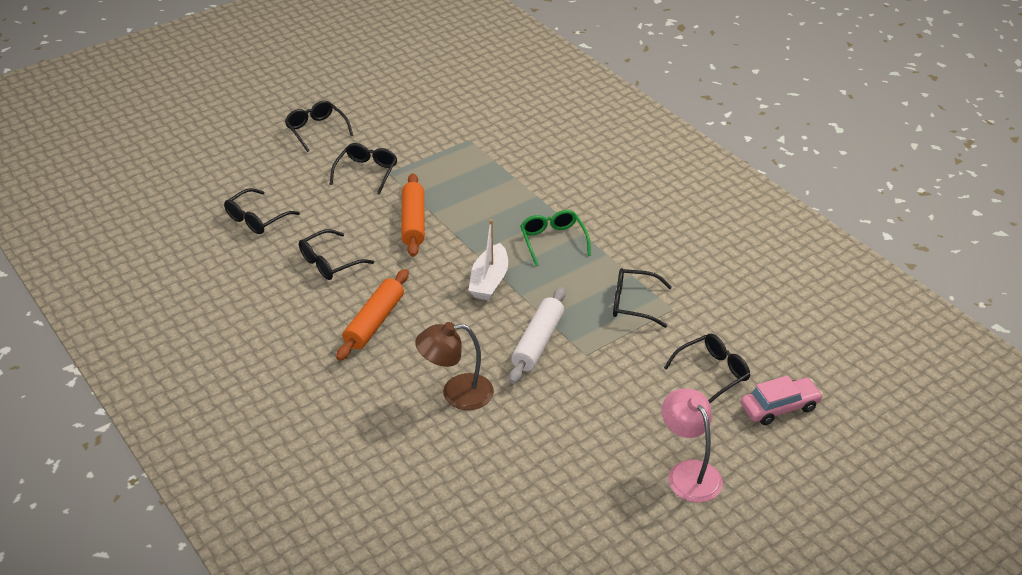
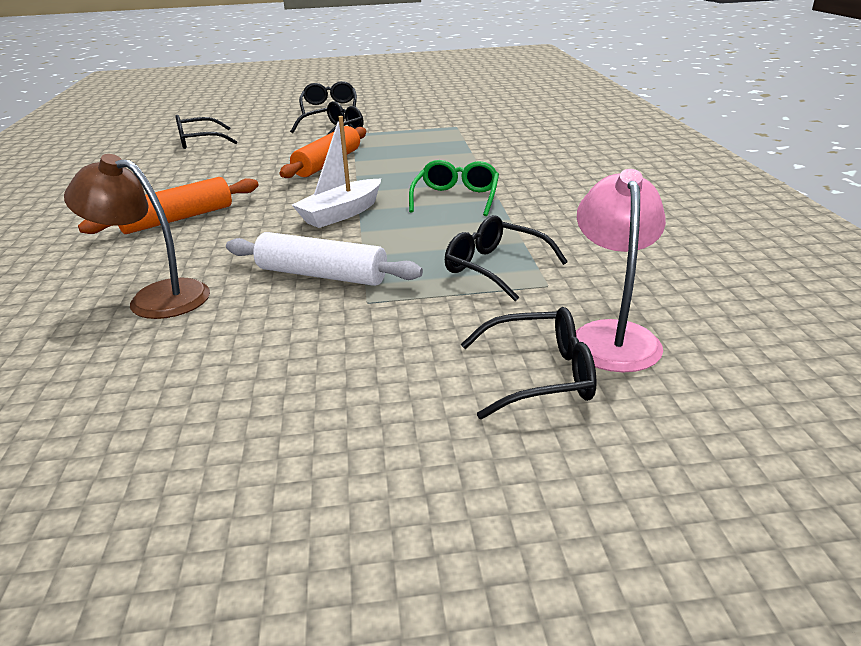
camera: 30 degrees right, 10 degrees down
black glasses [299,229,374,280] -> none
white rolling pin [509,287,566,384] -> white rolling pin turned 60 degrees clockwise [226,232,423,286]
pink lamp [662,389,723,502] -> pink lamp moved to [576,169,666,372]
pink car [741,375,823,425] -> none

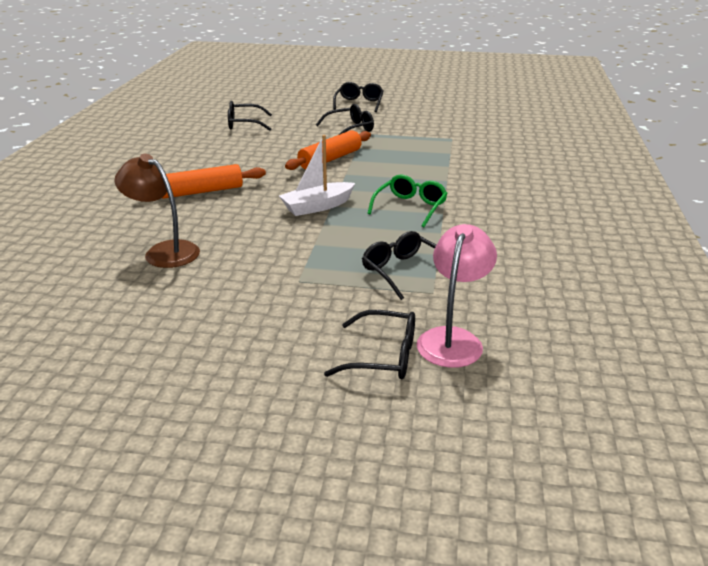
camera: 15 degrees right, 0 degrees up
white rolling pin [226,232,423,286] -> none

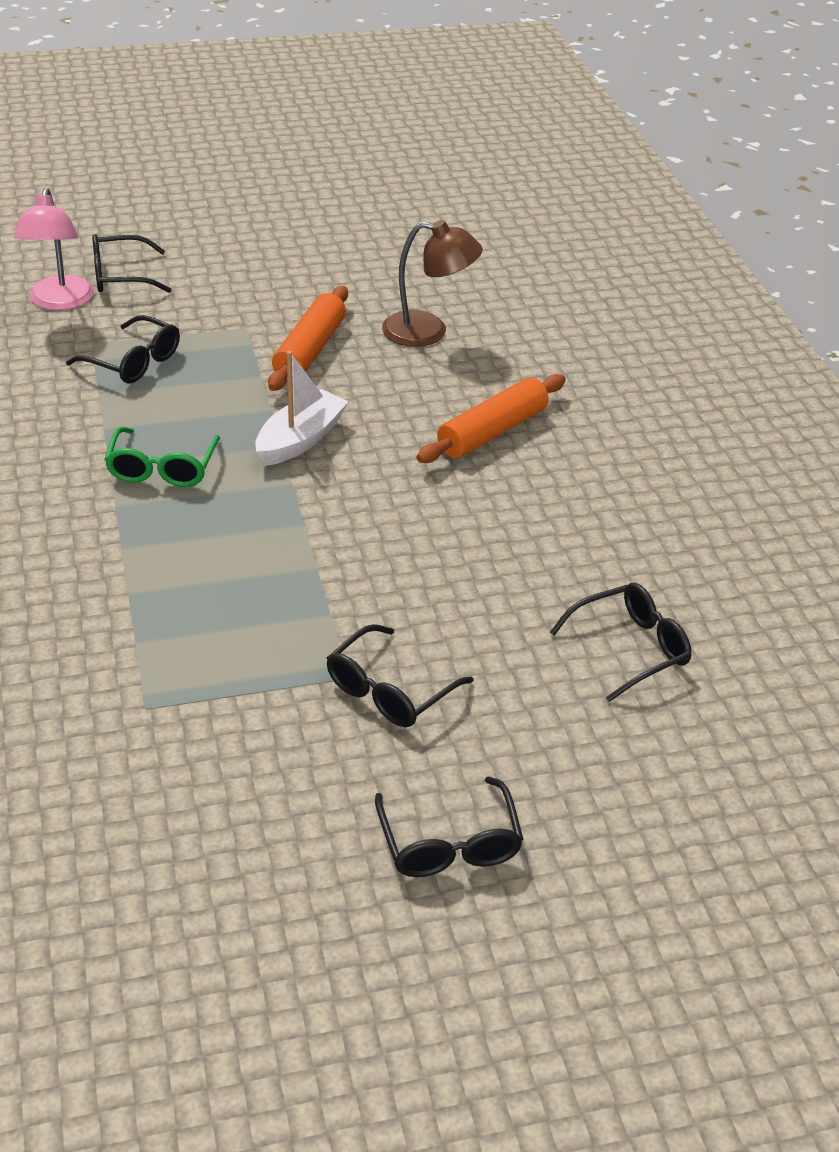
camera: 155 degrees right, 10 degrees up
orange rolling pin [285,130,371,170] -> orange rolling pin moved to [268,286,348,391]

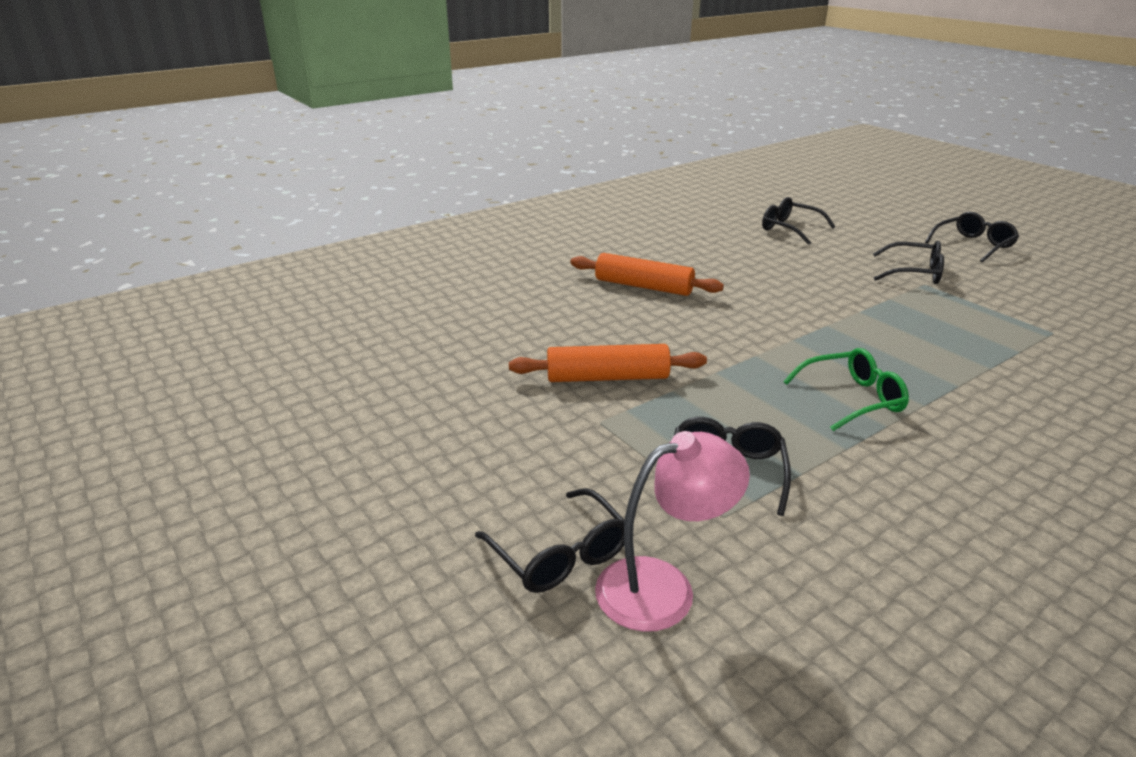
camera: 110 degrees left, 10 degrees down
white boat [255,351,349,466] -> none
brown lamp [382,220,483,347] -> none

